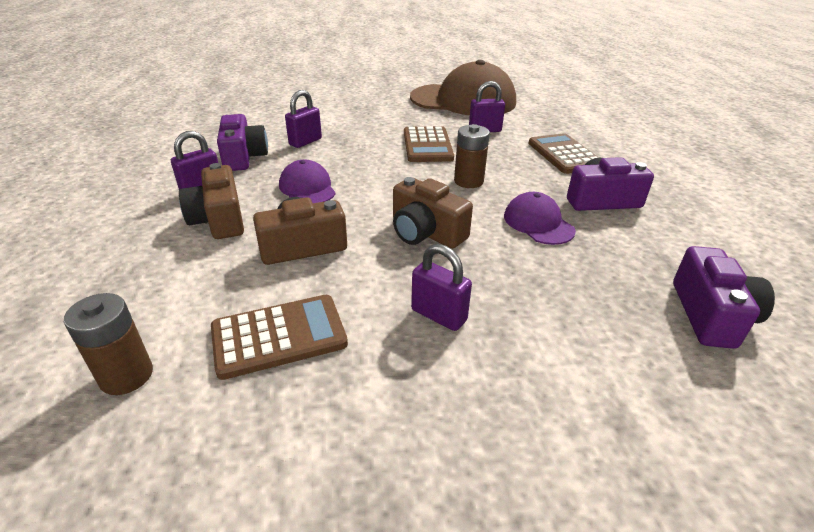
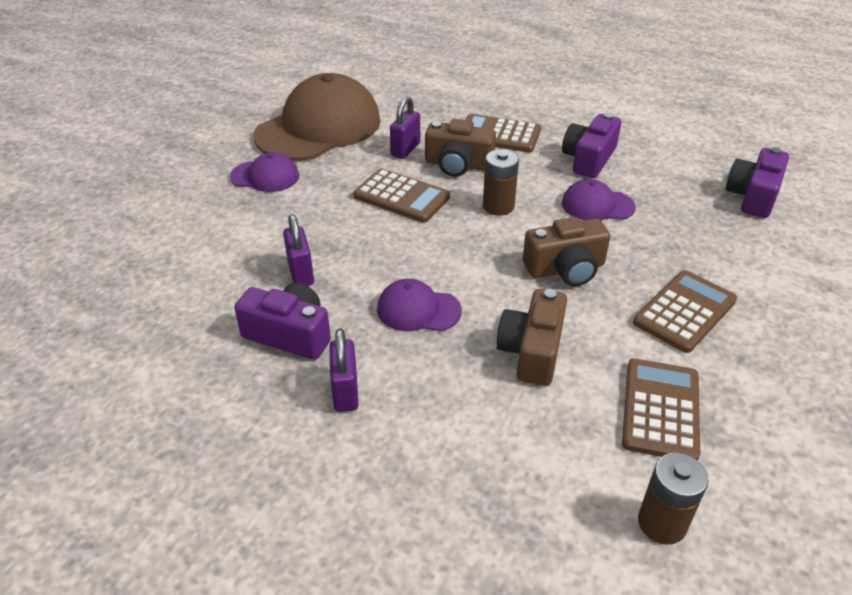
camera: 55 degrees left, 5 degrees up
brown camera [179,163,244,239] -> brown camera moved to [425,119,496,177]
purple padlock [411,244,472,331] -> brown calculator [633,270,737,353]
purple camera [673,246,775,349] -> purple camera turned 105 degrees counterclockwise [725,147,789,218]
none -> purple cap [230,152,299,192]

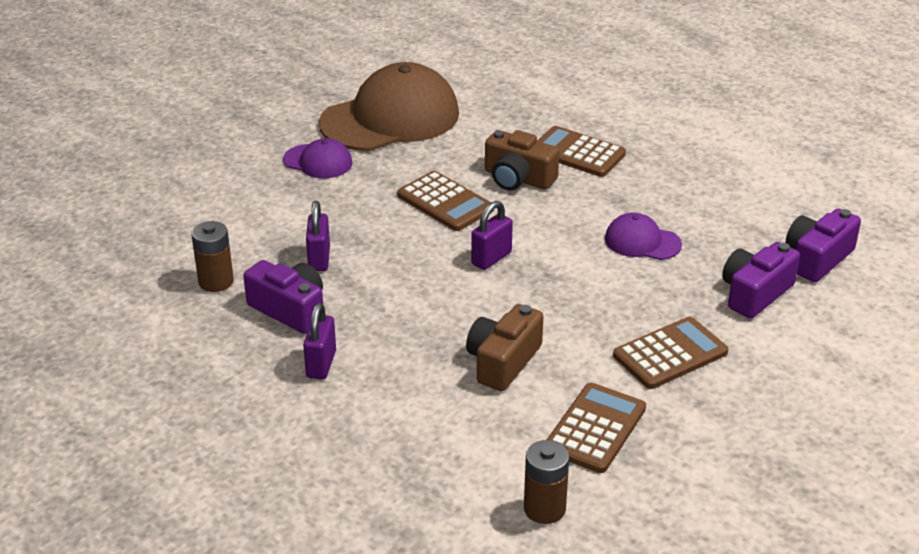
camera: 15 degrees right, 5 degrees down
purple cap [377,279,462,331] -> none
purple padlock [390,96,420,159] -> purple padlock moved to [471,201,513,270]
brown battery [483,149,519,216] -> brown battery moved to [191,221,234,292]
brown camera [523,217,610,286] -> none
purple camera [562,113,621,178] -> purple camera moved to [722,242,800,318]

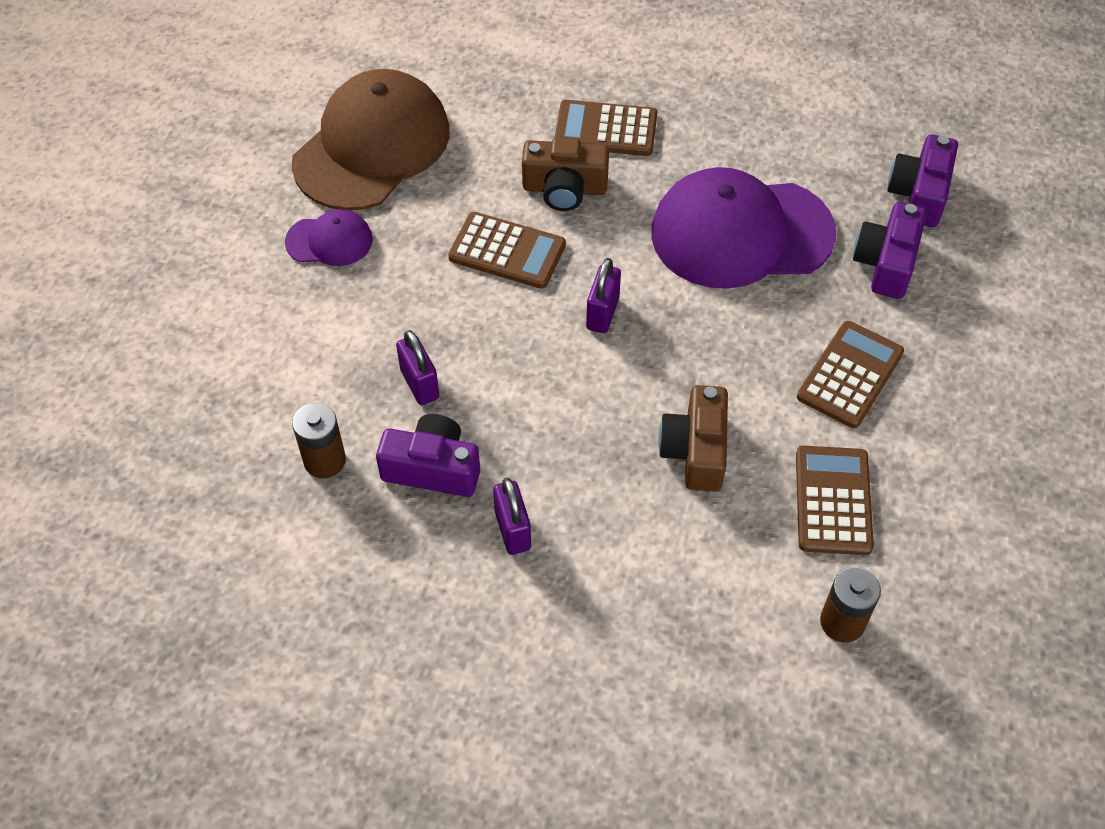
camera: 25 degrees left, 20 degrees up
purple cap [605,213,682,260] -> purple cap [651,167,836,289], size x2.12

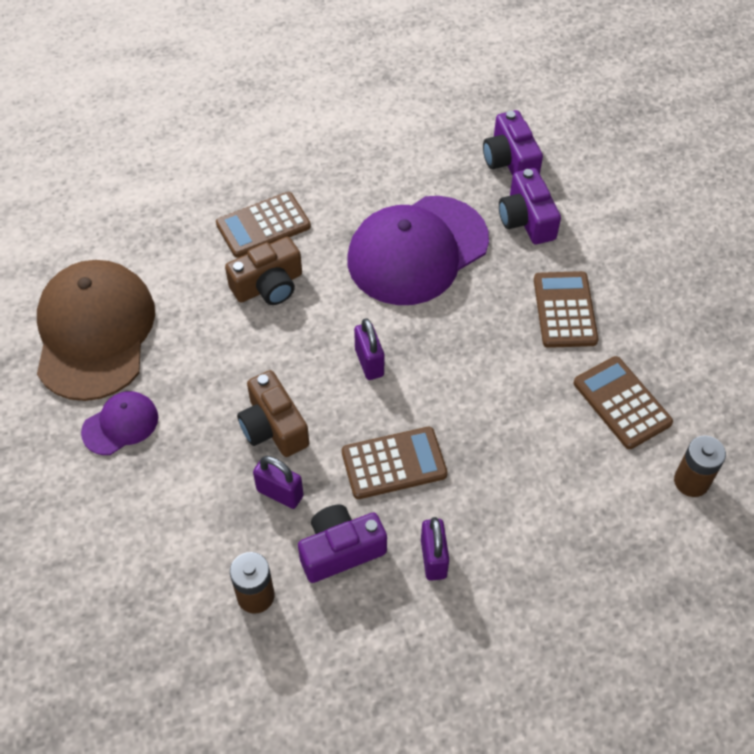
camera: 35 degrees left, 0 degrees up
brown calculator [448,212,566,289] -> brown calculator moved to [342,427,448,499]
purple padlock [493,478,531,555] -> purple padlock turned 45 degrees clockwise [421,517,449,581]
brown camera [658,385,728,492] -> brown camera moved to [237,370,309,457]

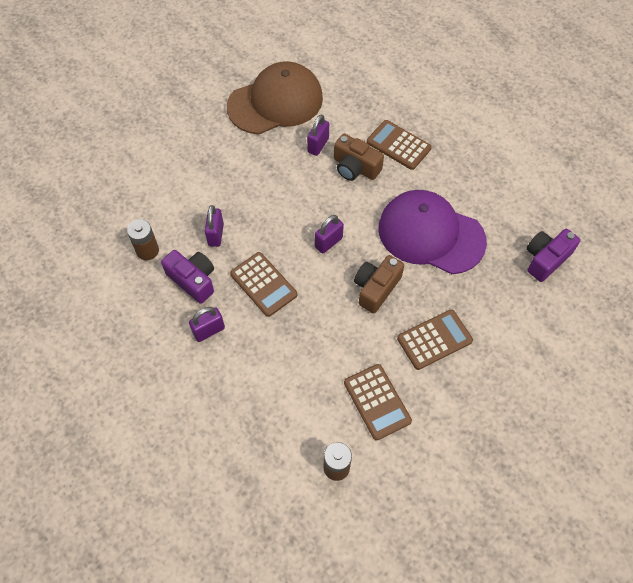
camera: 65 degrees right, 5 degrees up
purple cap [81,391,158,455] -> none
brown camera [237,370,309,457] -> brown camera moved to [354,255,404,314]
purple camera [499,168,561,244] -> none
brown calculator [573,356,673,449] -> brown calculator turned 120 degrees clockwise [344,364,412,440]
none -> purple padlock [307,114,329,156]

